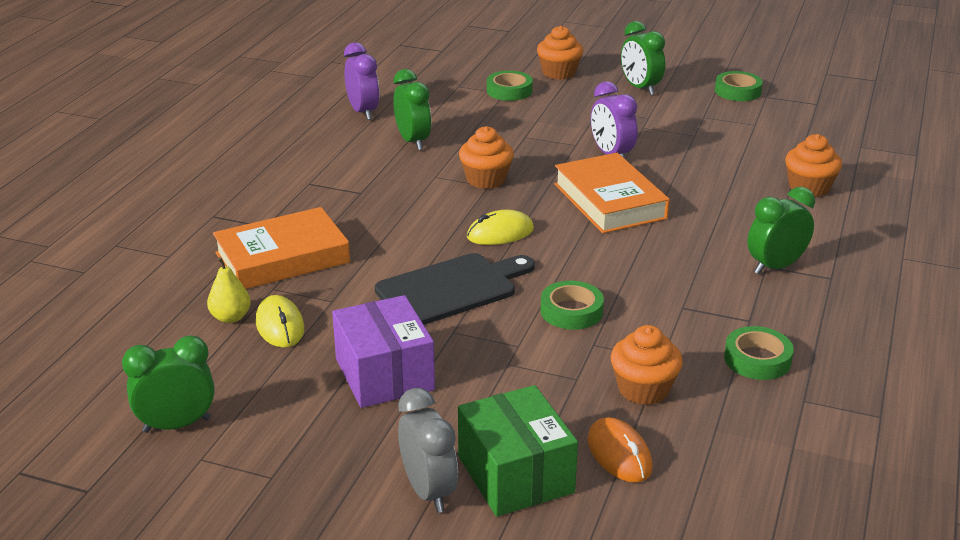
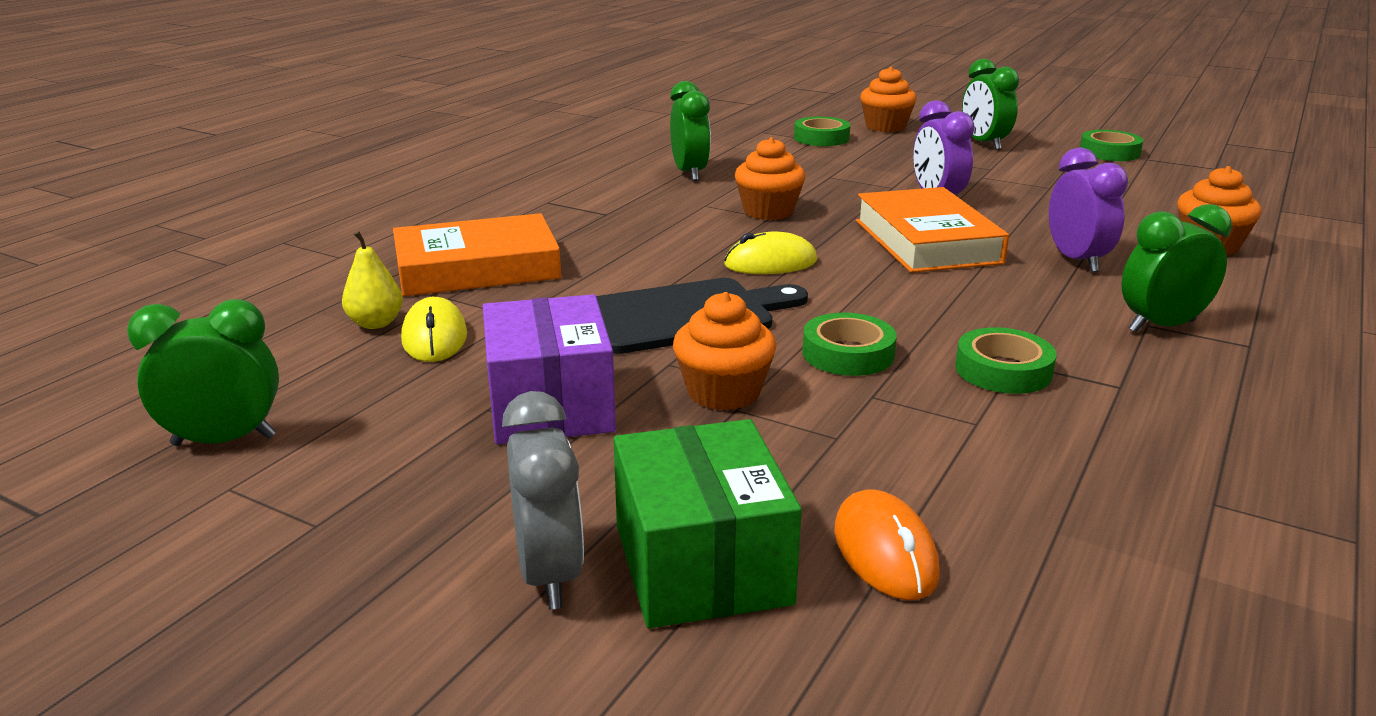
camera: 10 degrees right, 5 degrees down
purple clock [344,42,379,120] -> purple clock moved to [1049,148,1128,272]
orange cupcake [611,325,683,405] -> orange cupcake moved to [673,292,776,411]
green tape [724,326,794,380] -> green tape moved to [955,327,1057,394]

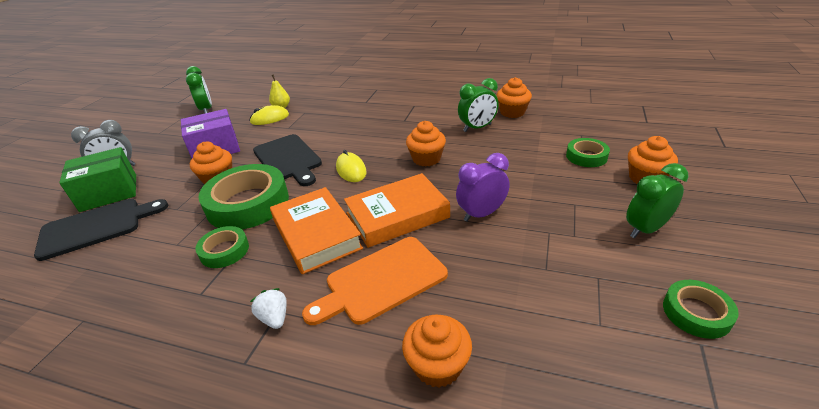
camera: 80 degrees right, 10 degrees up
orange book [393,213,561,296] -> orange book moved to [270,187,363,274]
green tape [802,313,897,376] -> green tape [198,164,289,229], size x1.94
orange mouse [834,489,940,600] -> black cutting board [34,199,168,261]
purple clock [1049,148,1128,272] -> orange cutting board [302,237,448,325]
green clock [1121,204,1232,333] -> white strawberry [250,288,286,329]
none -> orange cupcake [497,77,532,118]

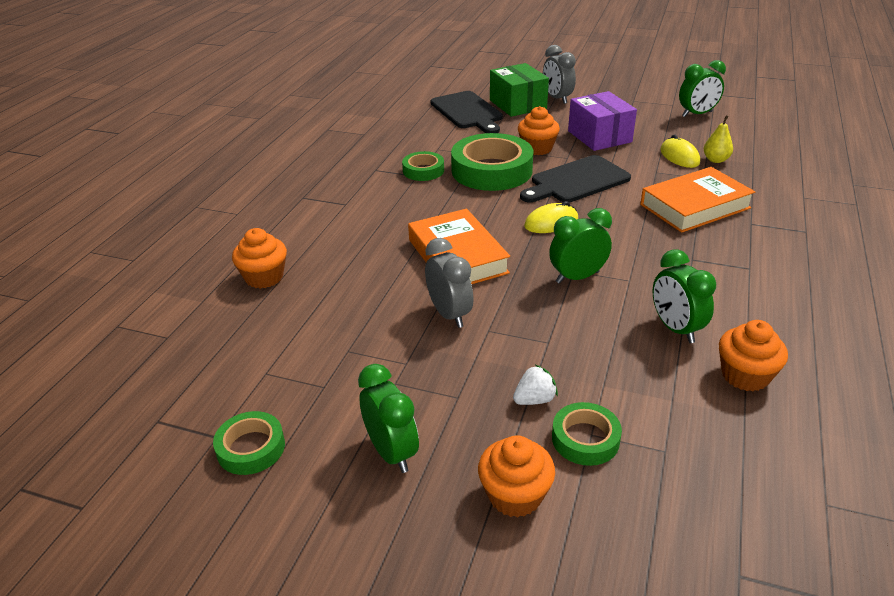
camera: 90 degrees right, 0 degrees up
white strawberry [250,288,286,329] -> white strawberry moved to [513,365,558,405]
orange book [270,187,363,274] -> orange book moved to [640,167,755,233]
orange cutting board [302,237,448,325] -> none
orange cupcake [406,121,446,166] -> green clock [549,208,612,284]
purple clock [456,153,509,222] -> grey clock [425,238,474,328]

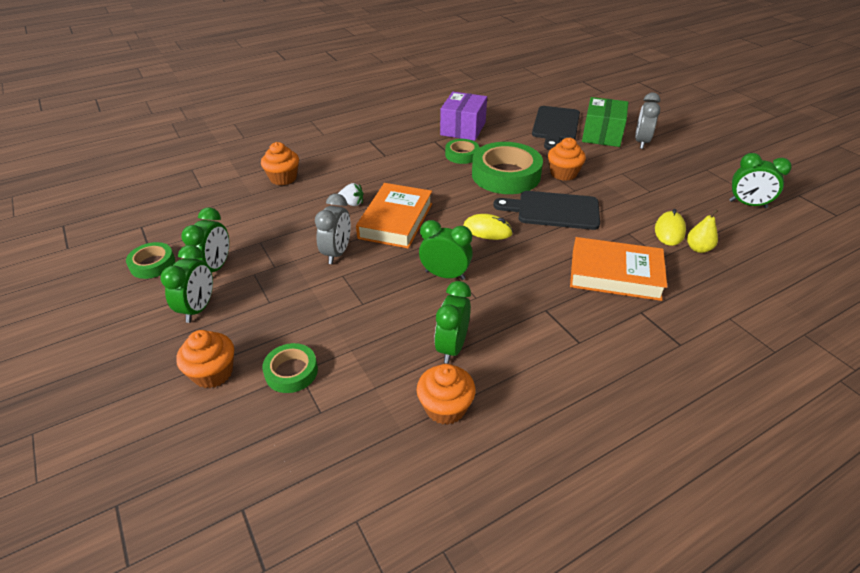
camera: 40 degrees right, 5 degrees up
white strawberry [513,365,558,405] -> white strawberry moved to [338,183,364,206]
purple box [568,91,637,151] -> purple box moved to [440,92,487,141]
none -> green clock [181,207,229,272]

